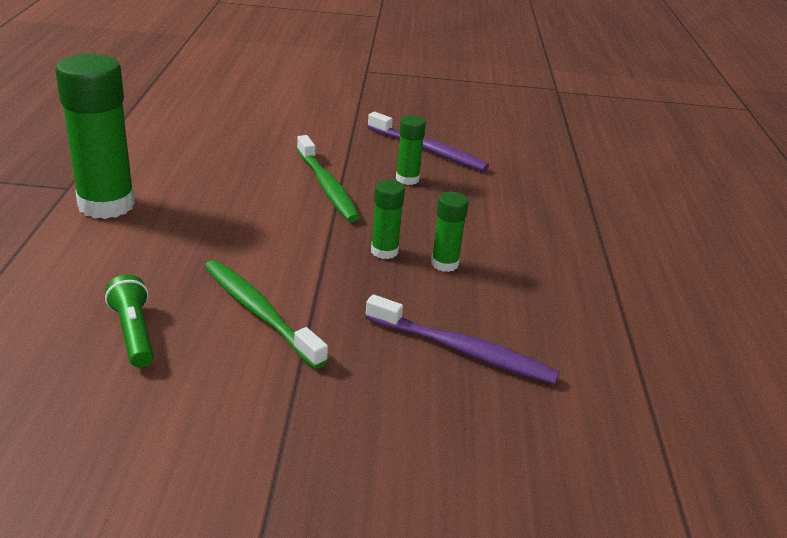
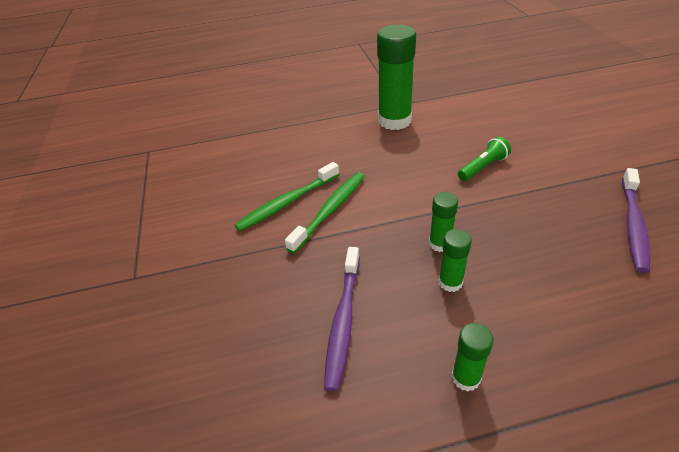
camera: 80 degrees right, 10 degrees up
green flashlight [105,274,154,368] -> green flashlight moved to [458,137,511,181]
green toothbrush [297,135,360,222] -> green toothbrush moved to [235,162,340,231]
green glue stick [396,115,426,185] -> green glue stick moved to [452,323,494,392]

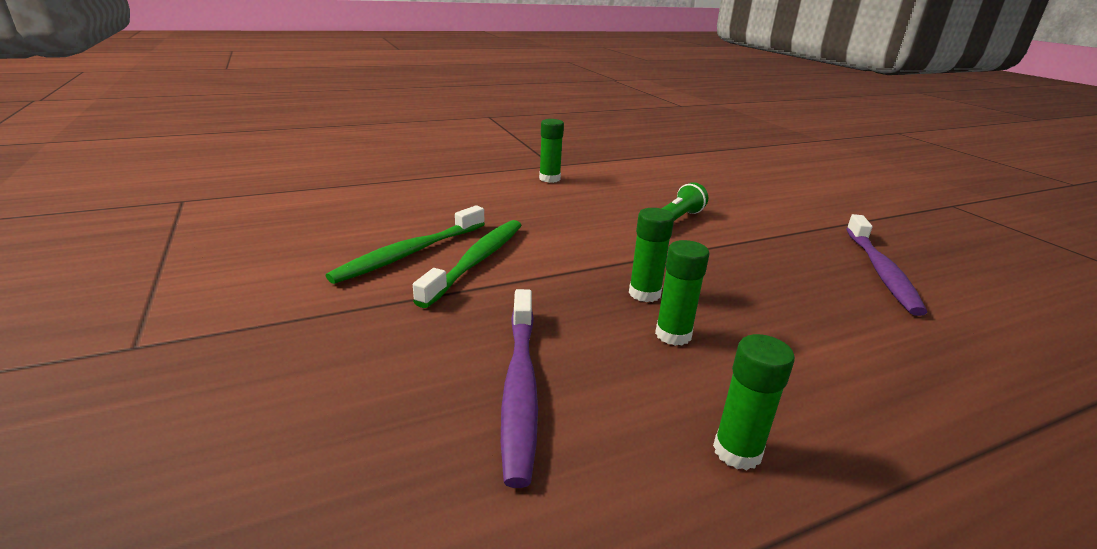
camera: 15 degrees left, 15 degrees down
green glue stick [377,25,416,130] -> green glue stick [539,119,564,183], size x0.49

